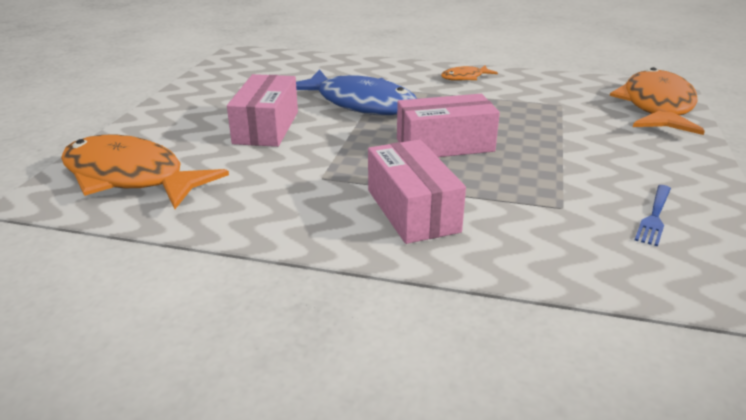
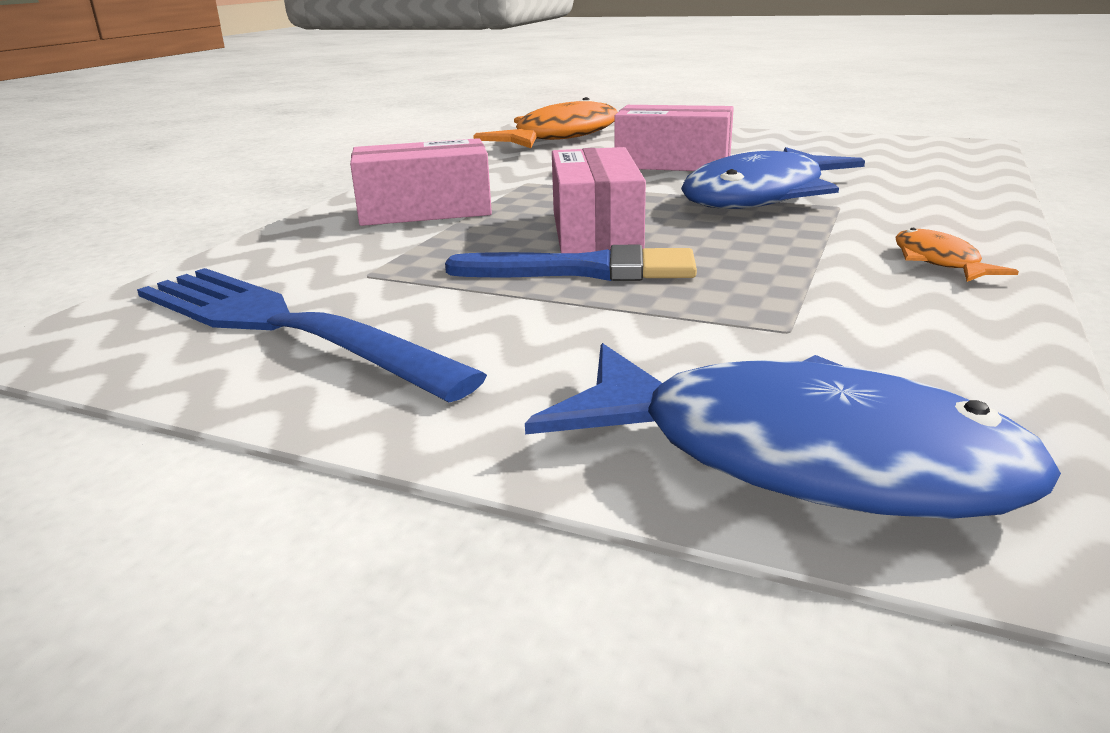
camera: 100 degrees right, 5 degrees down
orange fish [610,67,705,135] -> blue fish [525,343,1061,519]
blue fork [635,185,671,246] -> blue fork [137,268,487,402], size x2.32
none -> blue brush [445,245,697,281]

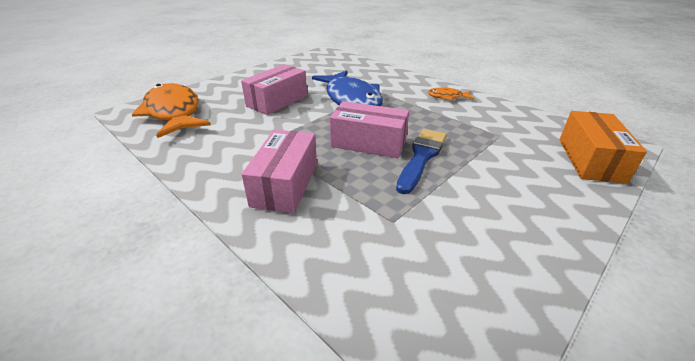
camera: 70 degrees left, 10 degrees up
blue fork [137,268,487,402] -> none
blue fish [525,343,1061,519] -> orange box [559,111,647,184]

